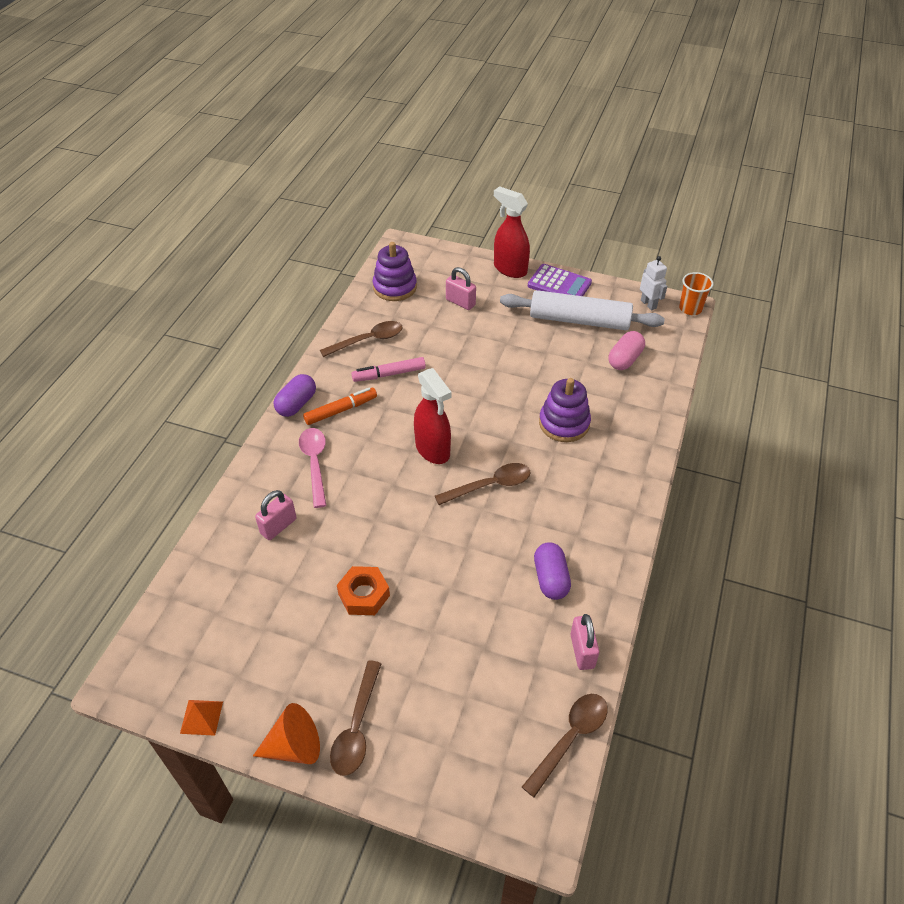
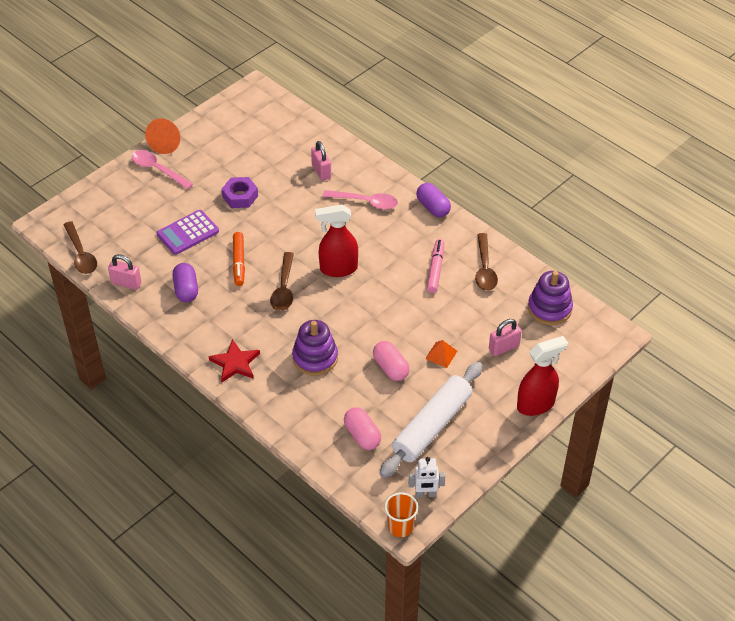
camera: 115 degrees right, 0 degrees up
orange pyramid [180,700,223,736] -> orange pyramid moved to [425,340,457,368]
orange marker [303,387,377,425] -> orange marker moved to [233,232,245,286]
brown spoon [330,660,381,776] -> pink spoon [132,150,193,189]
orange nut [337,566,390,615] -> purple nut [222,177,258,208]
purple calculator [528,264,592,296] -> purple calculator moved to [157,210,219,255]
purple capsule [534,542,571,600] -> purple capsule turned 60 degrees clockwise [173,263,198,302]
none -> red star [208,339,260,382]
none -> pink capsule [373,341,410,381]

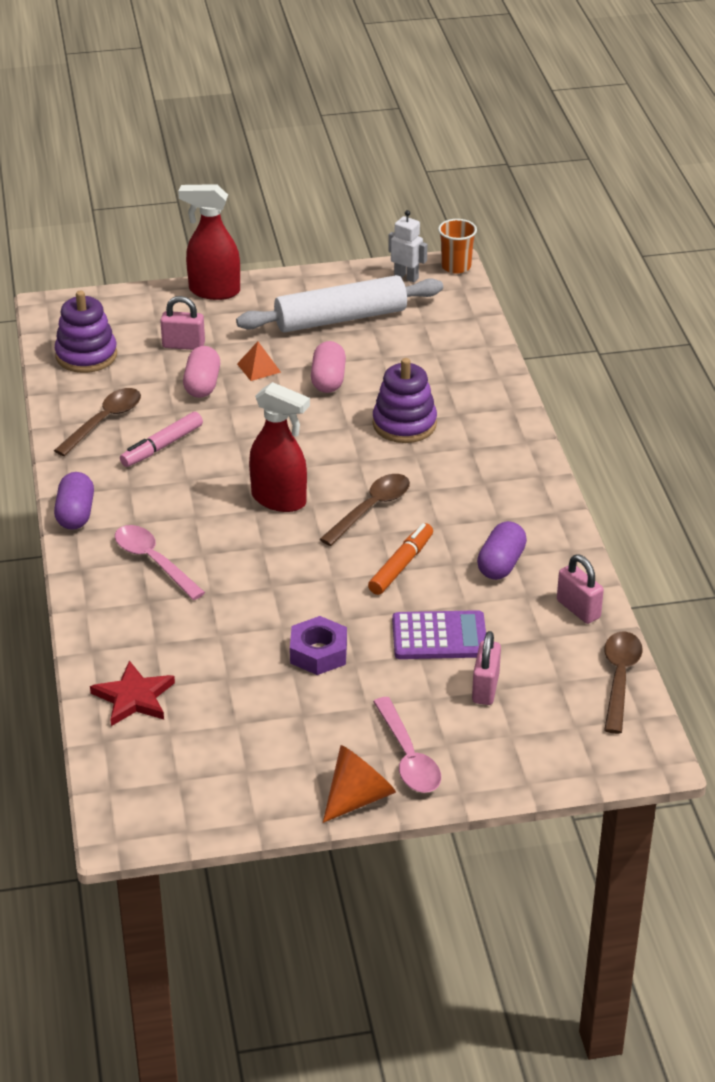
camera: 145 degrees left, 10 degrees down
red star [208,339,260,382] -> red star moved to [90,661,175,726]
pink padlock [311,141,331,181] -> pink padlock moved to [472,631,501,705]
pink capsule [344,407,381,450] -> pink capsule moved to [183,346,220,398]

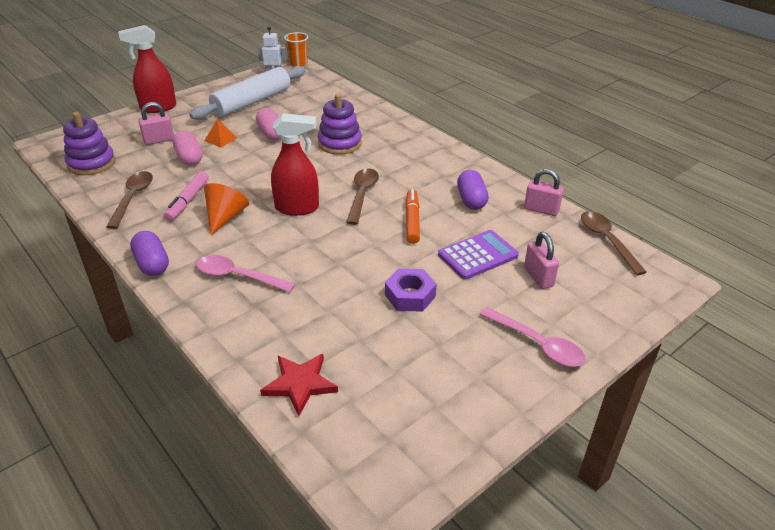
camera: 30 degrees left, 0 degrees up
orange cone [323,745,396,823] -> orange cone moved to [204,183,249,235]

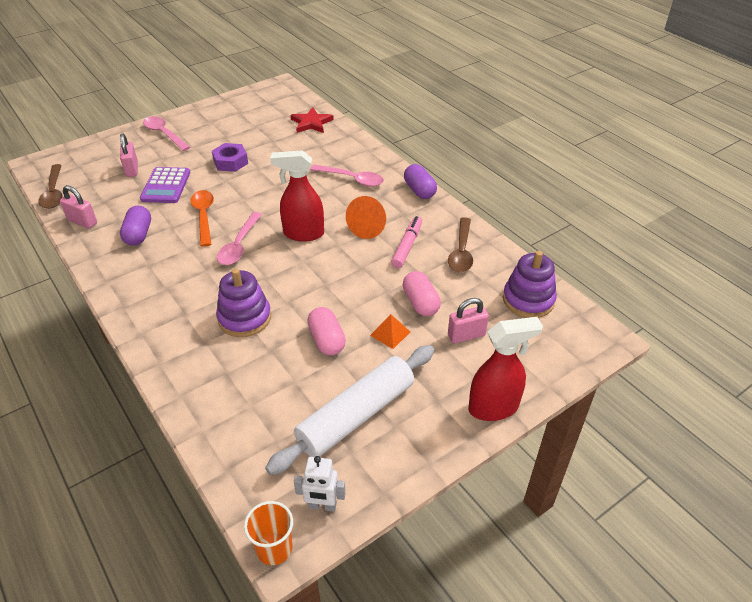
camera: 175 degrees left, 5 degrees up
brown spoon [346,168,379,225] -> pink spoon [217,212,262,265]
orange marker [405,189,420,244] -> orange spoon [190,190,214,247]
purple calculator [438,230,519,280] -> purple calculator turned 60 degrees counterclockwise [140,167,190,203]

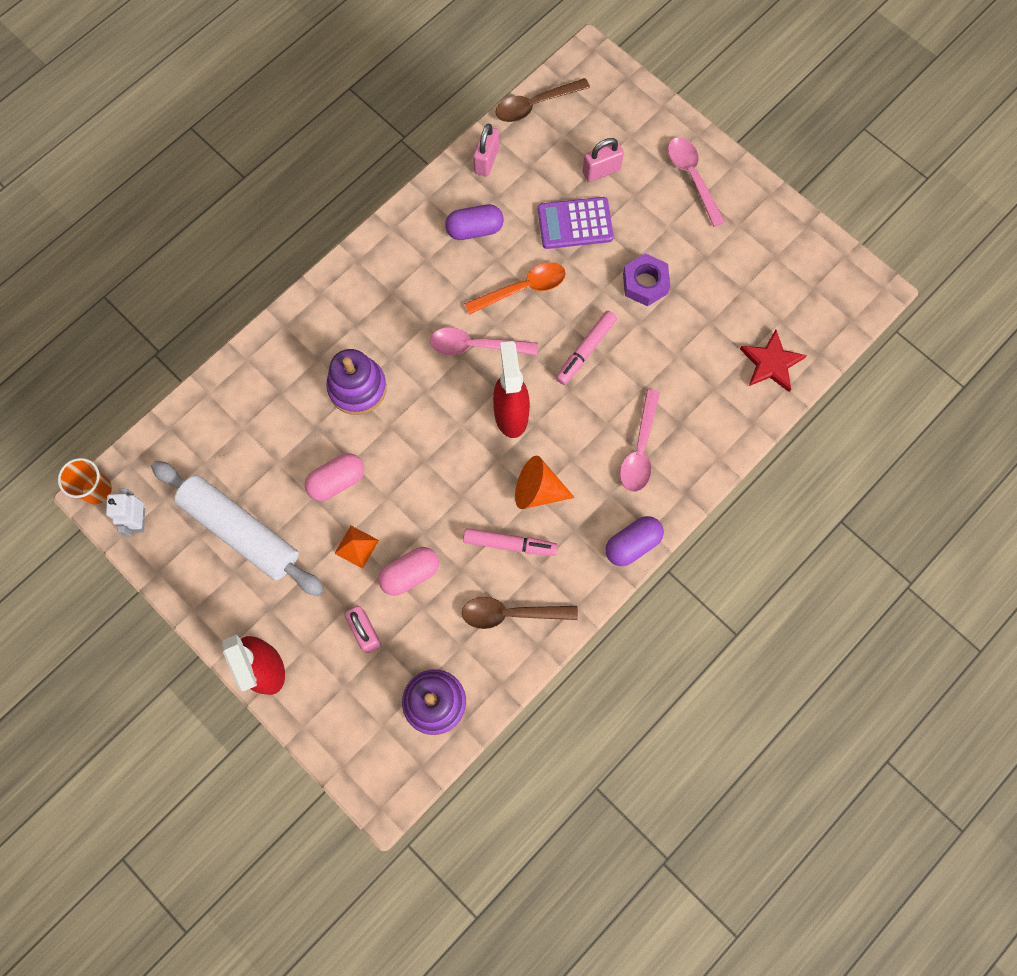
camera: 80 degrees right, 30 degrees up
pink spoon [143,116,190,151] -> pink spoon turned 60 degrees counterclockwise [668,137,725,227]
none -> pink marker [556,311,617,385]

